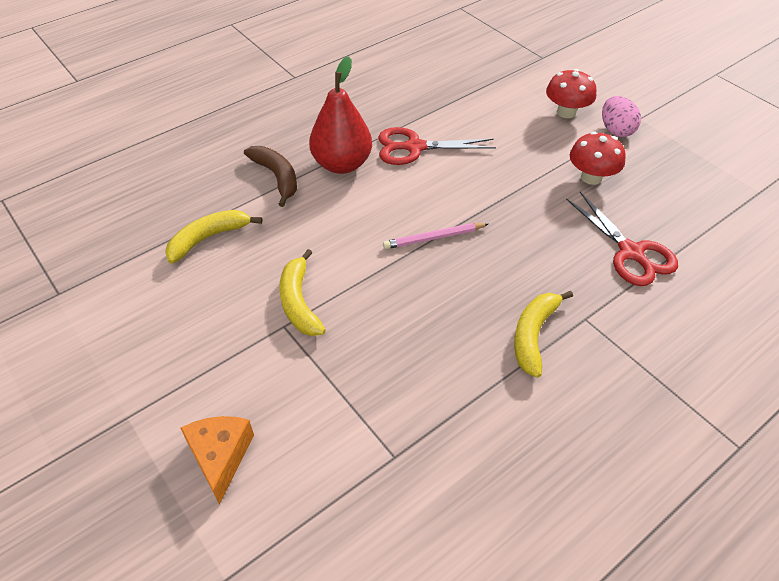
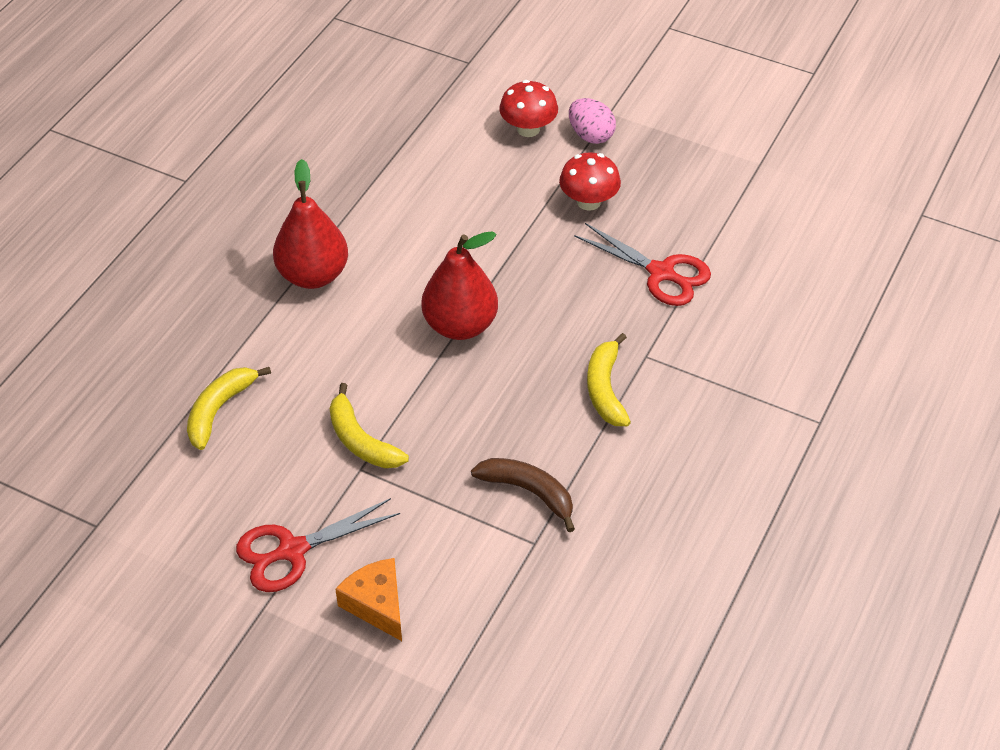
camera: 25 degrees left, 0 degrees up
brown banana [244,146,297,207] -> brown banana moved to [471,458,575,532]
red scissors [378,127,496,165] -> red scissors moved to [236,498,400,592]
pink pencil [383,223,488,249] -> red pear [421,231,498,340]

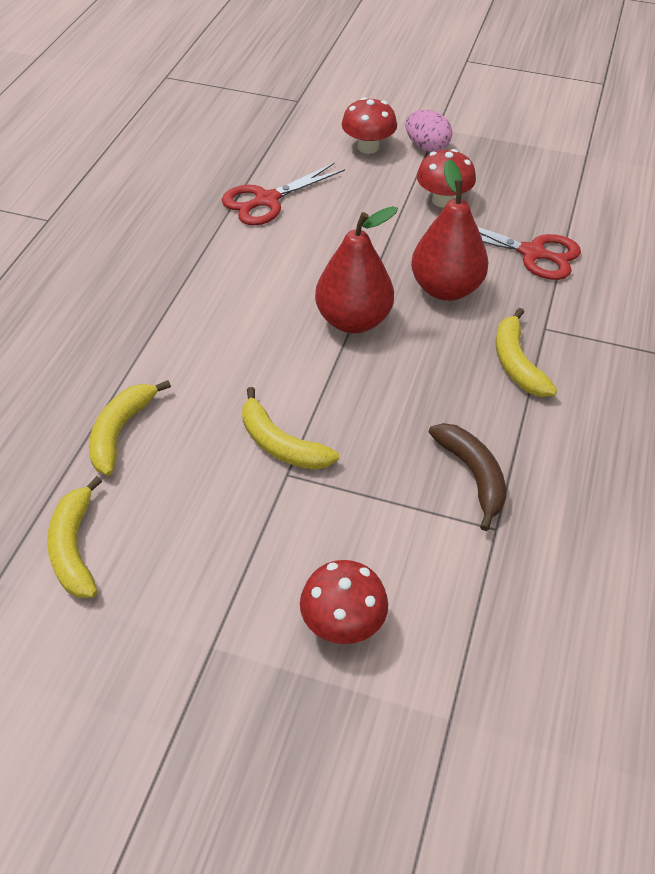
camera: 10 degrees left, 0 degrees up
red scissors [236,498,400,592] -> red scissors moved to [222,162,345,226]
red pear [273,159,348,289] -> red pear moved to [411,159,489,301]
orange cheese [335,558,402,641] -> red mushroom [300,560,388,644]
brown banana [471,458,575,532] -> brown banana turned 45 degrees clockwise [429,423,506,531]
none -> yellow banana [47,476,102,598]

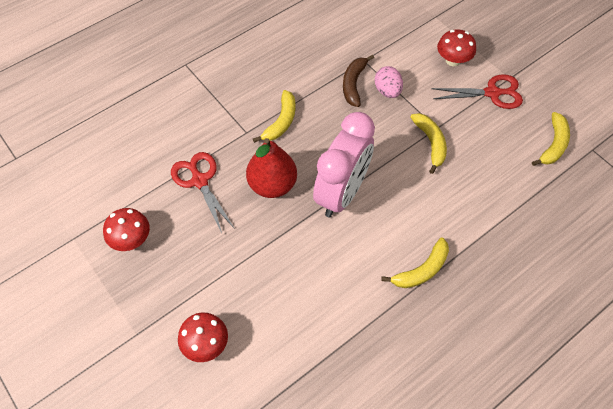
camera: 145 degrees left, 10 degrees up
yellow banana [89,380,171,476] -> yellow banana moved to [381,238,449,288]
red scissors [222,162,345,226] -> red scissors moved to [431,74,523,109]
red pear [315,206,398,333] -> pink clock [313,112,375,217]
pink egg [405,110,452,152] -> pink egg moved to [375,66,403,98]
red mushroom [417,149,476,208] -> red mushroom moved to [103,208,150,251]

